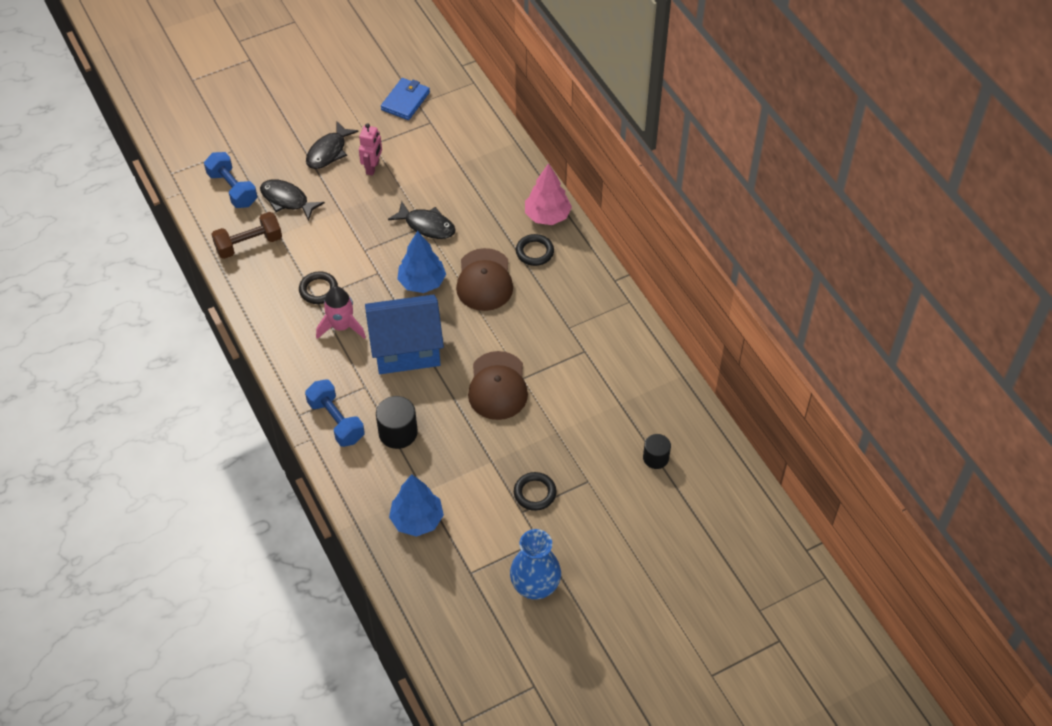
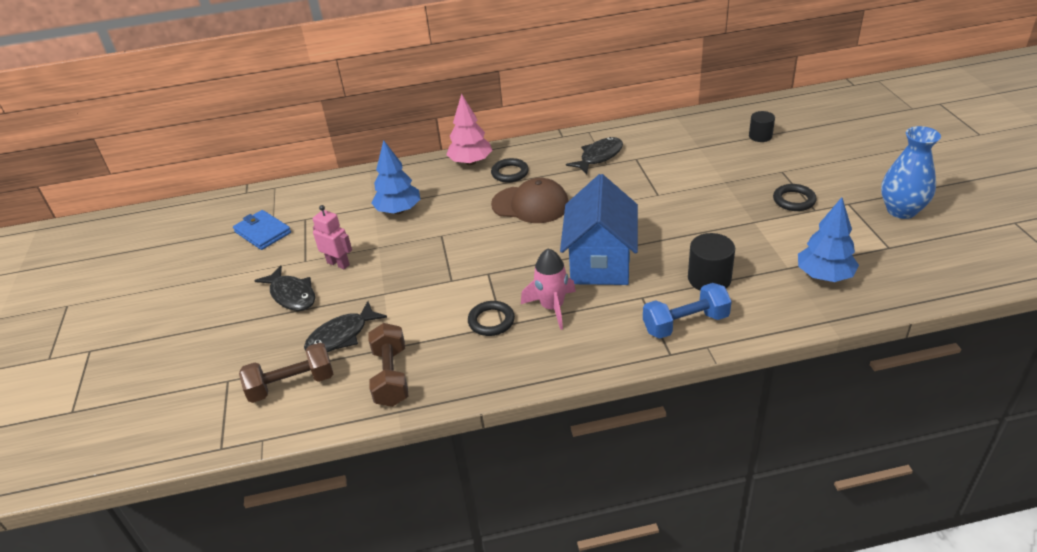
camera: 70 degrees left, 15 degrees down
blue dumbbell [204,152,257,208] -> brown dumbbell [239,342,333,403]
black fish [388,201,456,239] -> black fish moved to [566,137,623,174]
blue tree [397,231,446,293] -> blue tree moved to [371,140,420,214]
brown cap [468,351,528,420] -> none

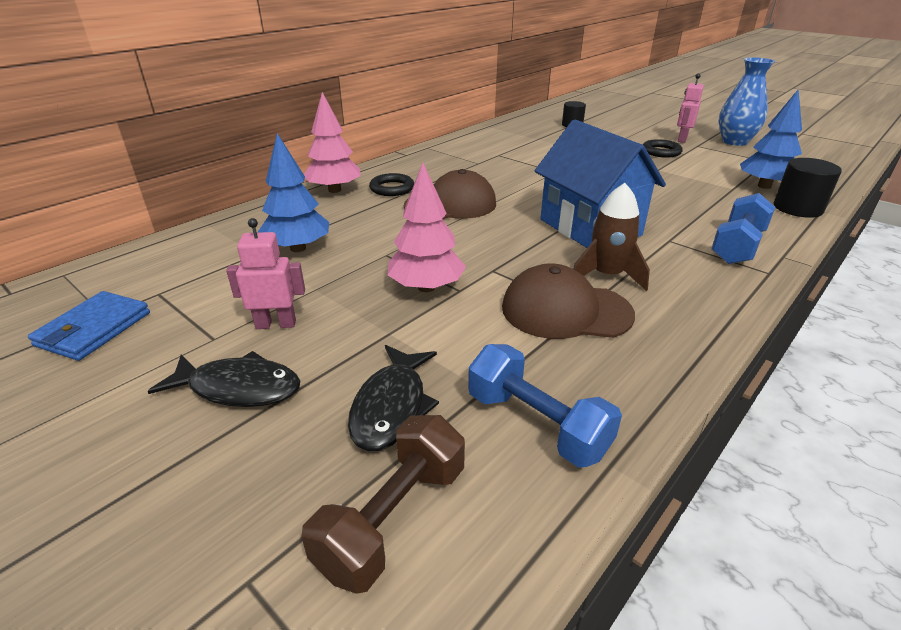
camera: 40 degrees left, 5 degrees down
blue wallet [233,210,291,250] -> blue wallet turned 75 degrees counterclockwise [28,291,150,361]
brown dumbbell [368,323,408,407] -> blue dumbbell [468,344,622,468]
black ring [468,301,515,336] -> brown cap [502,263,635,339]
pink rocket [521,248,576,330] -> brown rocket [573,183,650,291]
black fish [566,137,623,174] -> none
black cylinder [688,233,735,290] -> black cylinder moved to [774,158,842,218]
none -> pink tree [387,163,466,292]
none -> pink robot [677,74,704,143]

